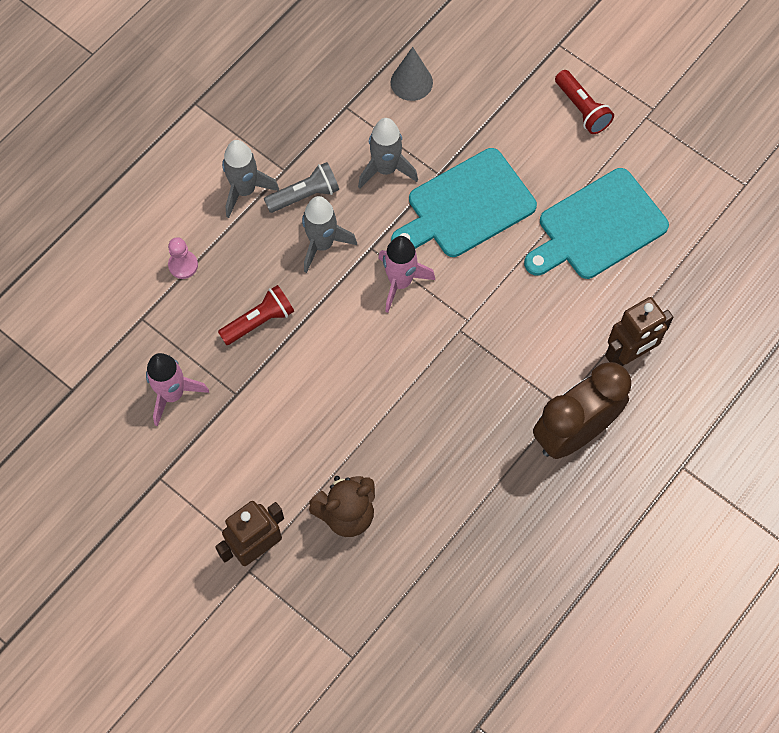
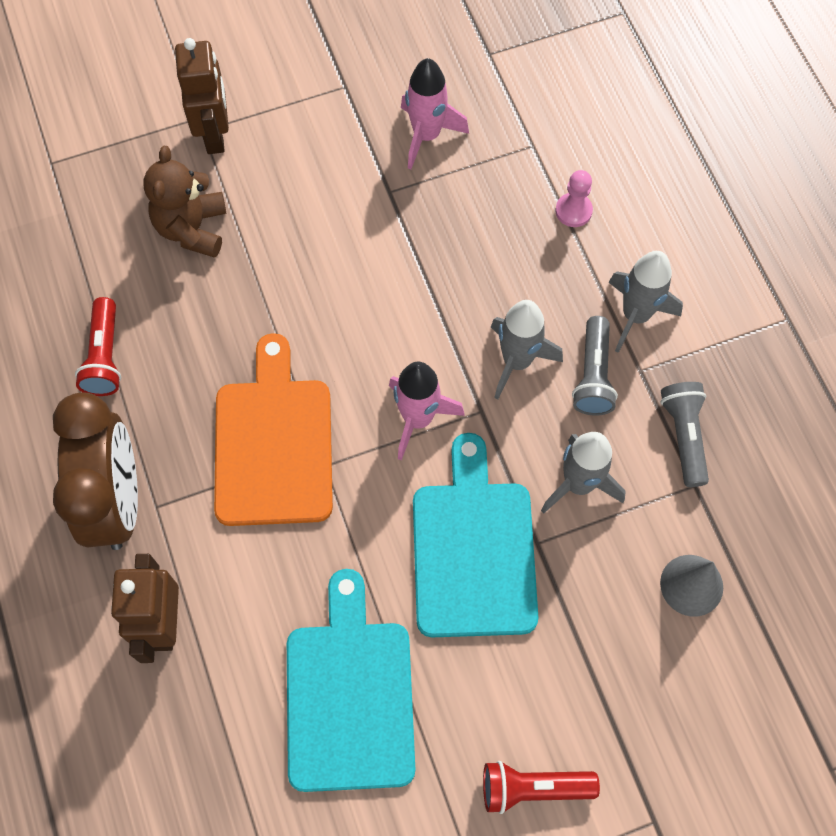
camera: 120 degrees right, 0 degrees up
red flashlight [218,285,294,345] -> red flashlight moved to [75,297,121,396]
none -> orange cutting board [214,333,333,526]
none -> grey flashlight [660,382,709,487]

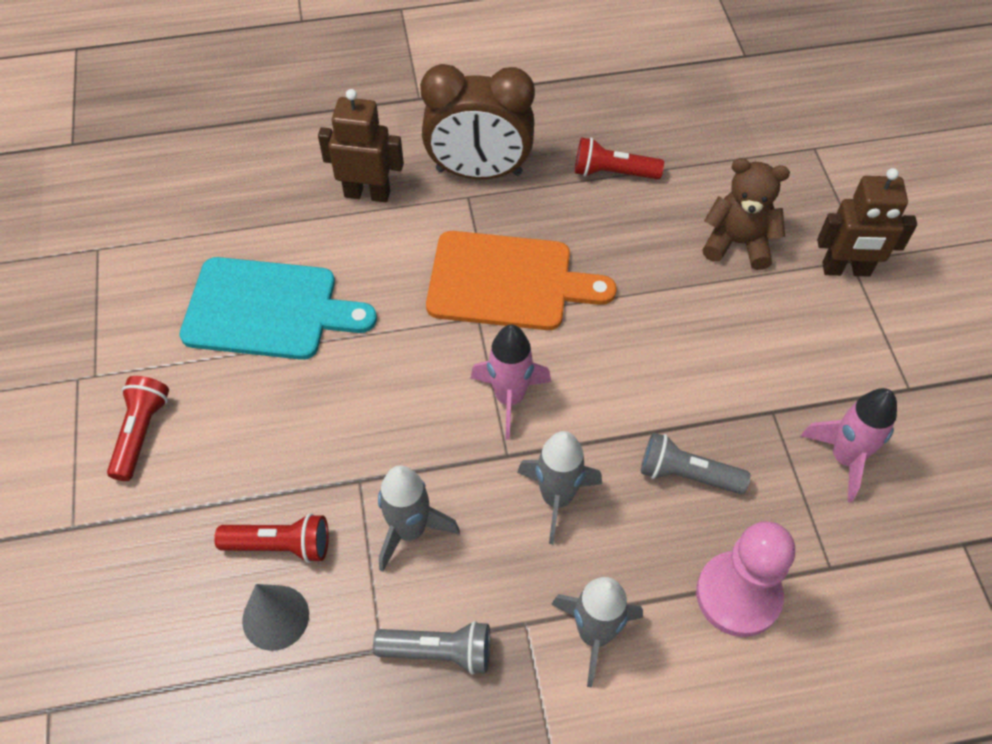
camera: 100 degrees right, 10 degrees down
turquoise cutting board [413,433,538,637] -> none
pink pawn [555,170,593,227] -> pink pawn [696,521,795,637], size x1.95
grey flashlight [572,316,618,416] -> grey flashlight moved to [641,432,750,494]
none -> red flashlight [214,513,329,563]

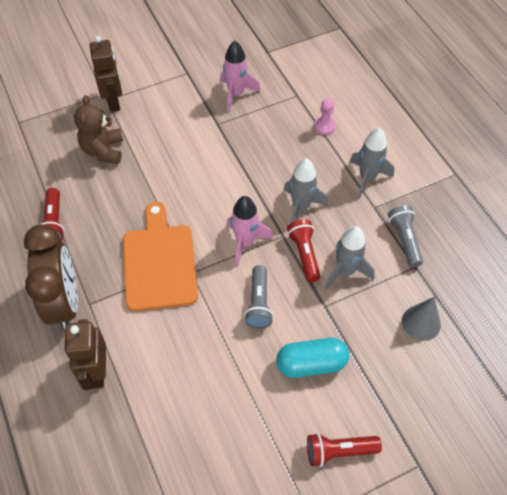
camera: 105 degrees left, 0 degrees up
turquoise cutting board [179,257,377,360] -> none
red flashlight [214,513,329,563] -> red flashlight moved to [287,219,321,282]
grey flashlight [641,432,750,494] -> grey flashlight moved to [244,265,274,329]
pink pawn [696,521,795,637] -> pink pawn [314,98,336,135], size x0.51
none -> turquoise capsule [277,338,349,378]

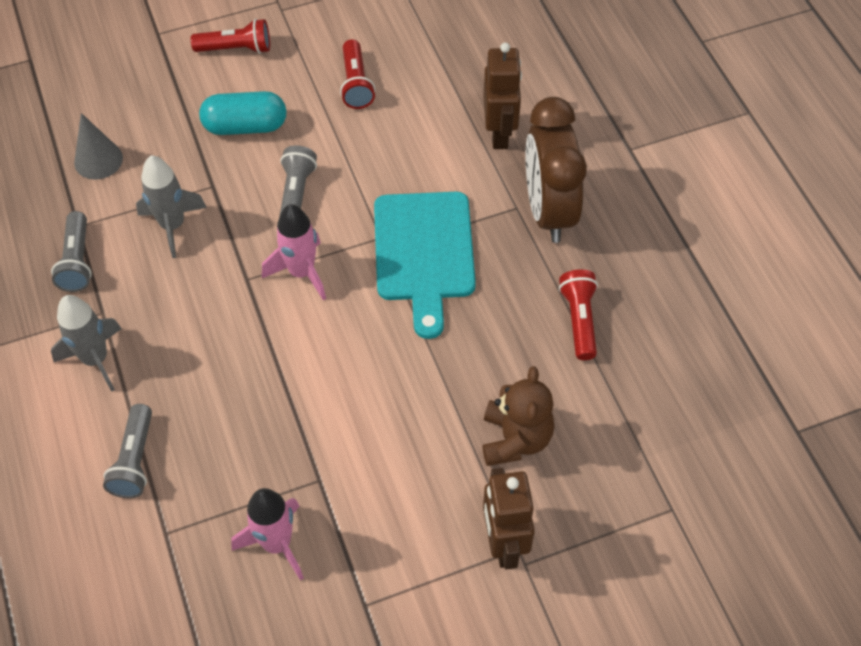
camera: 175 degrees left, 0 degrees up
orange cutting board [123,202,198,311] -> turquoise cutting board [374,192,476,339]
grey rocket [284,158,328,223] -> none
red flashlight [287,219,321,282] -> red flashlight moved to [340,39,375,109]
pink pawn [314,98,336,135] -> grey flashlight [103,404,152,498]

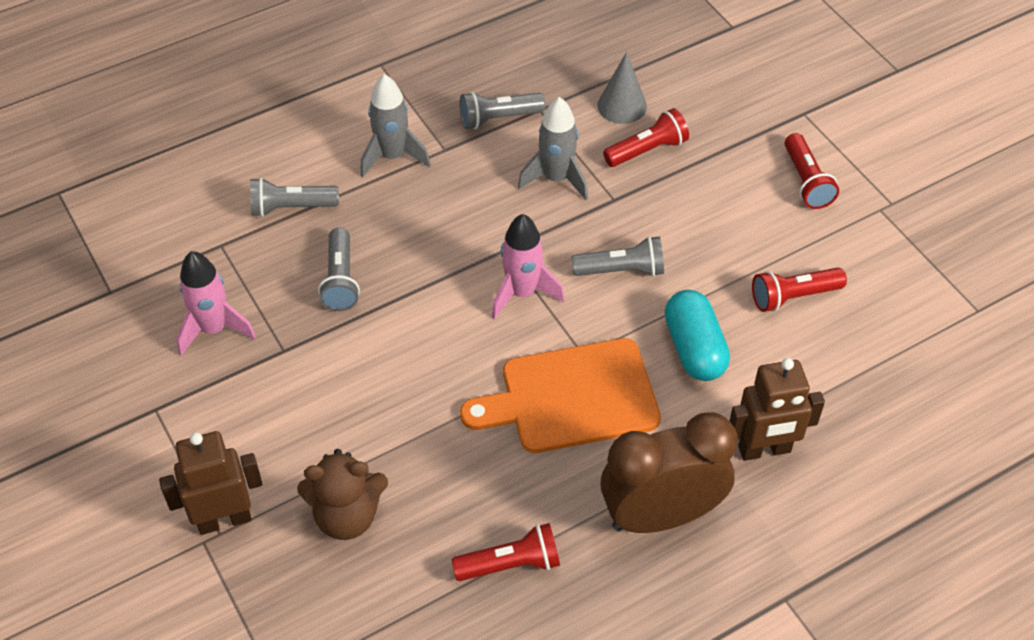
camera: 80 degrees right, 5 degrees down
turquoise capsule [199,91,287,135] -> turquoise capsule moved to [665,290,730,381]
turquoise cutting board [374,192,476,339] -> orange cutting board [460,338,661,453]
none -> grey flashlight [318,228,360,311]
none -> red flashlight [603,108,689,167]

